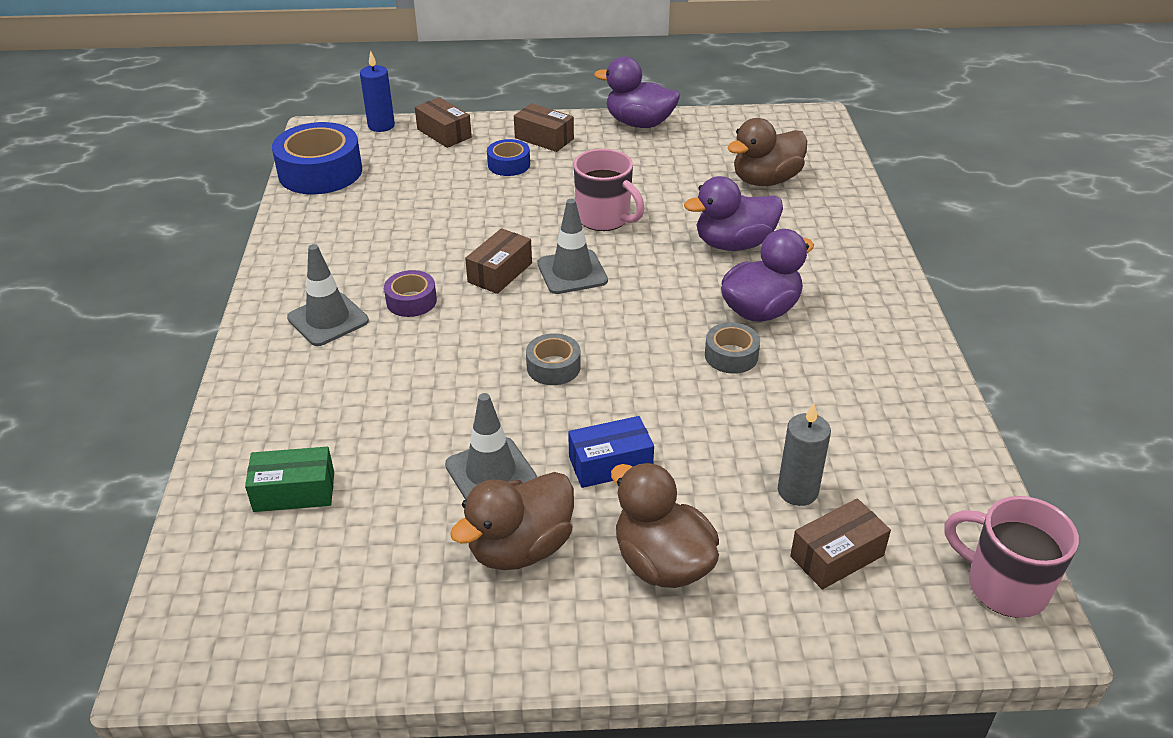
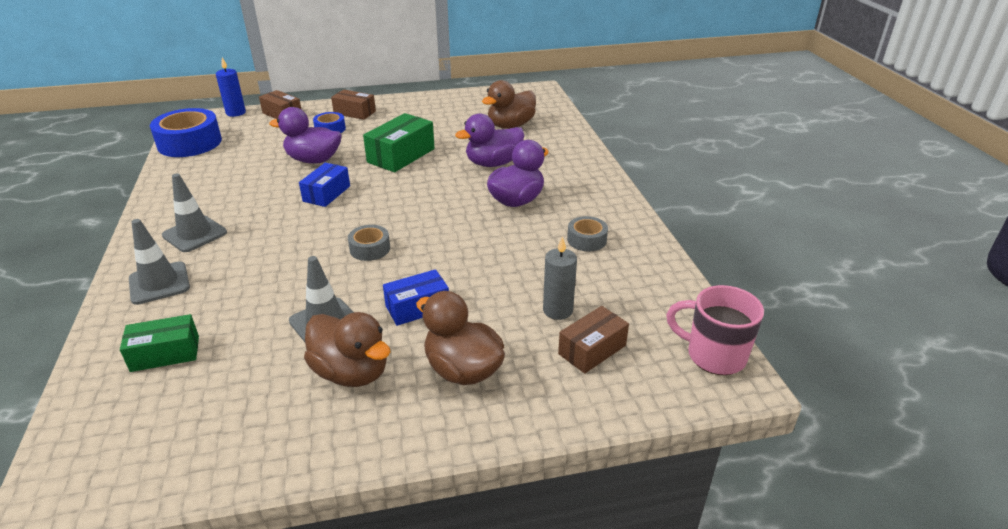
camera: 10 degrees left, 5 degrees down
purple tape [384,270,437,317] -> none
brown duck [450,472,574,570] -> brown duck turned 90 degrees counterclockwise [304,312,390,387]
brown box [465,228,532,294] -> blue box [299,163,350,207]
grey traffic cone [537,199,608,294] -> grey traffic cone moved to [129,219,190,305]
pink mug [573,149,645,231] -> green box [363,113,435,172]
purple duck [594,57,680,128] -> purple duck moved to [269,107,342,164]
grey tape [705,323,760,374] -> grey tape moved to [567,216,608,251]

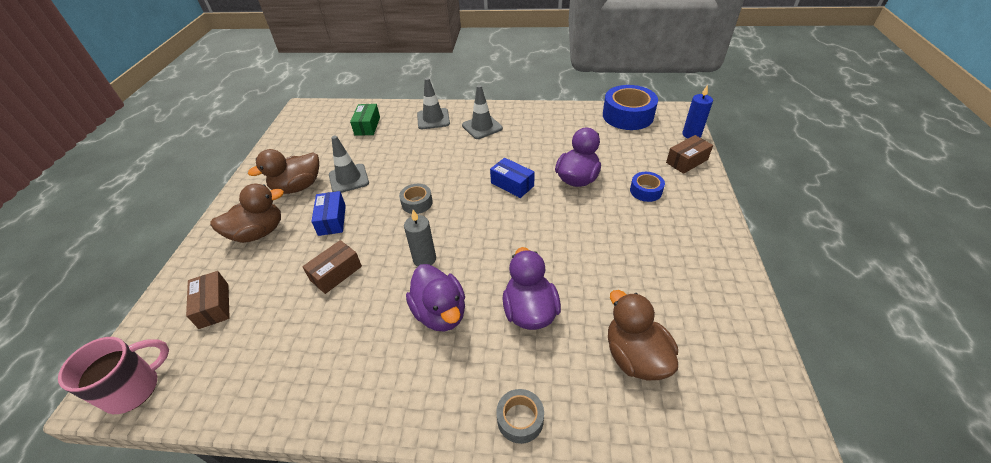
camera: 110 degrees right, 10 degrees up
brown box [331,89,376,120] -> brown box moved to [302,240,362,294]
green box [363,113,435,172] -> none
grey candle [543,236,577,320] -> grey candle moved to [404,210,436,267]
grey tape [567,216,608,251] -> grey tape moved to [496,389,544,444]

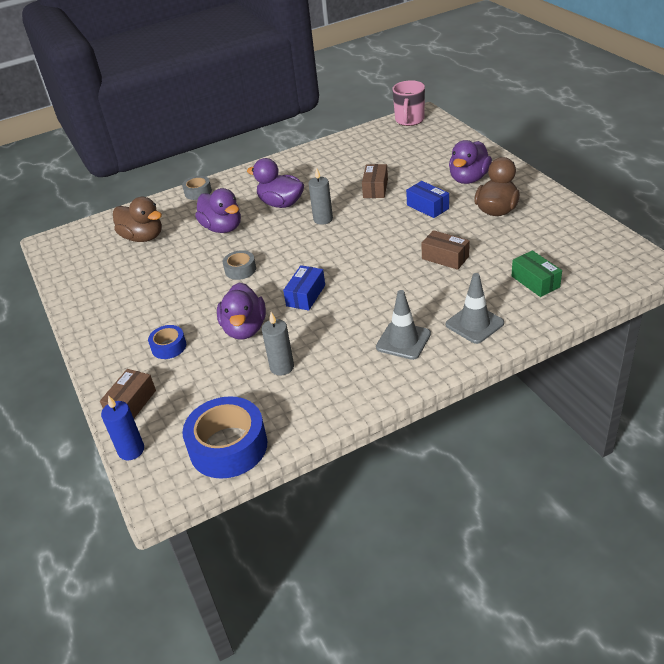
camera: 150 degrees right, 5 degrees down
brown box [186,271,230,329] -> brown box moved to [421,230,470,270]
brown duck [210,184,284,243] -> purple duck [449,140,492,184]
grey traffic cone [329,136,369,193] -> none
grey tape [399,184,433,214] -> grey tape moved to [223,250,256,280]
blue box [490,158,535,198] -> blue box turned 75 degrees counterclockwise [283,265,325,311]
none -> grey candle [261,312,294,376]

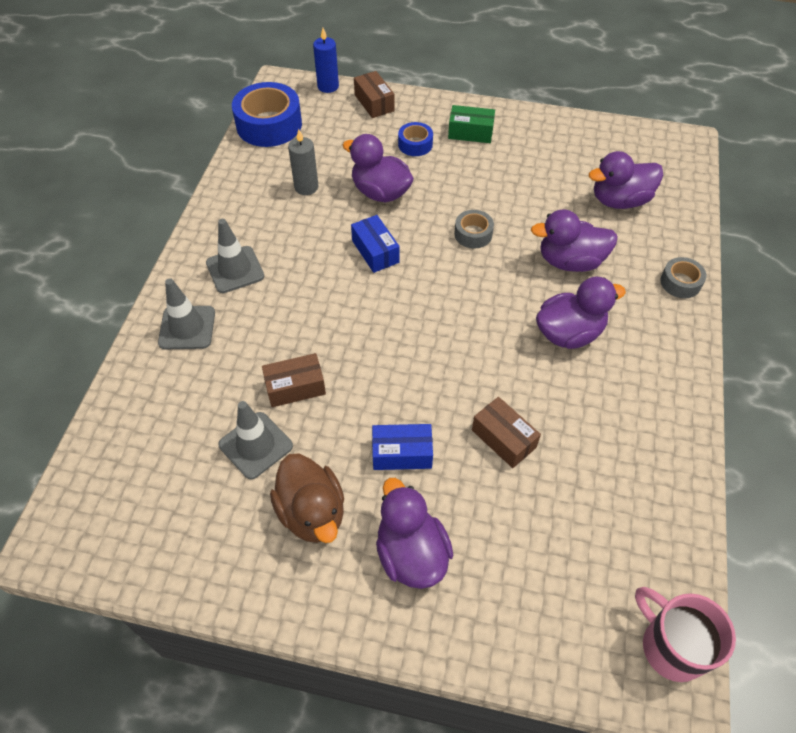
camera: 125 degrees right, 15 degrees up
brown duck [113,197,162,242] -> purple duck [589,151,663,209]
grey candle [308,168,333,225] -> none
green box [512,250,562,297] -> green box moved to [448,105,495,143]
none -> grey traffic cone [219,401,293,479]

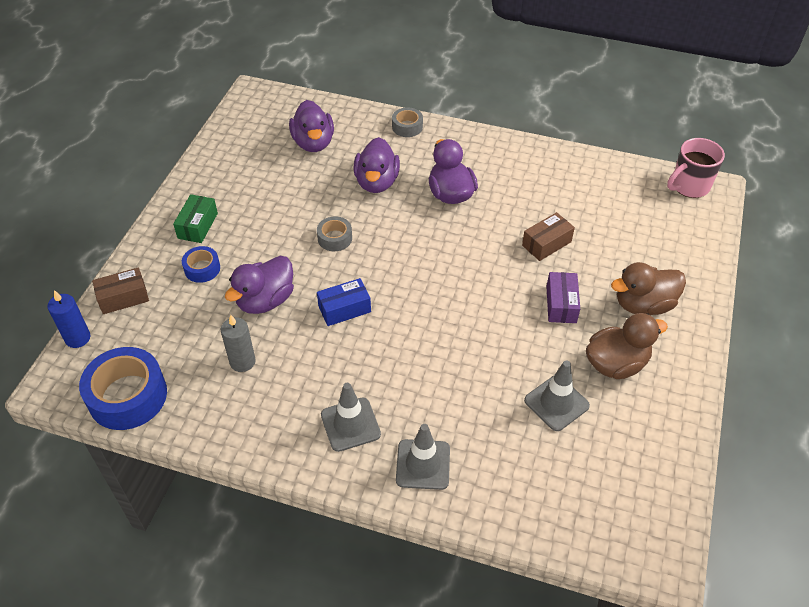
camera: 85 degrees left, 5 degrees down
brown box [262,353,326,407] -> none
blue box [372,424,433,470] -> purple box [546,272,580,323]
purple duck [376,478,454,589] -> brown duck [611,262,686,315]

